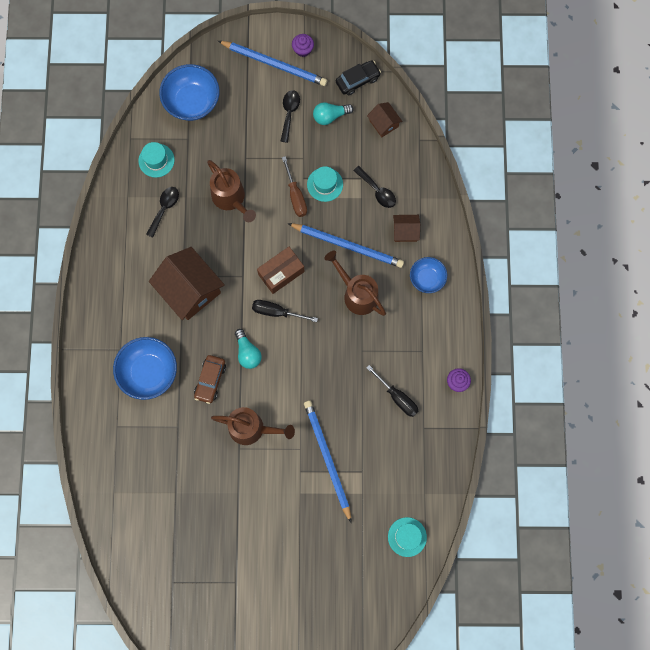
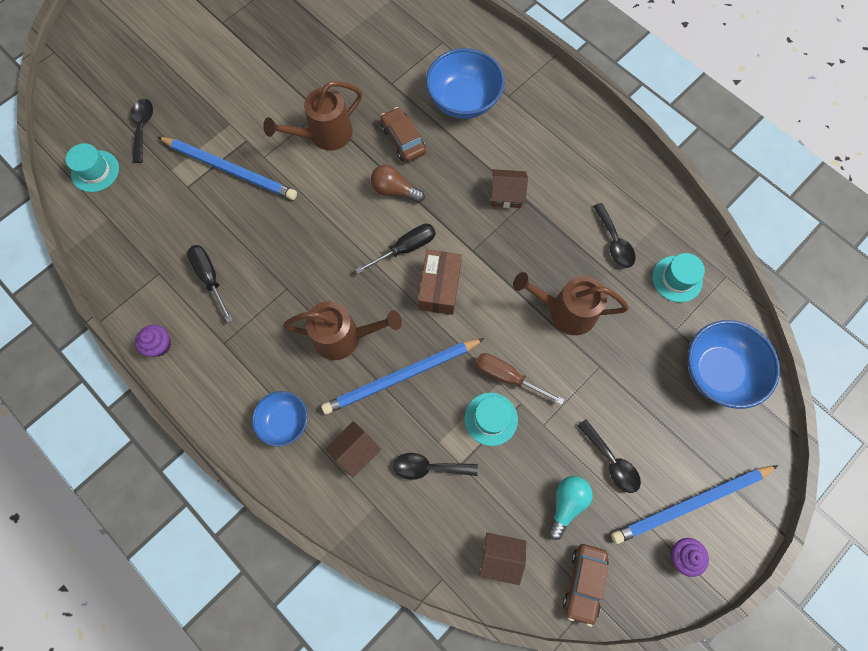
camera: 135 degrees right, 5 degrees down
brown house [149,247,225,320] -> brown house [491,169,528,208], size x0.50
turquoise light bulb [235,329,262,369] -> brown light bulb [371,165,425,203]
black car [336,60,381,95] -> brown car [563,544,609,627]
black screwdriver [367,365,418,417] -> black screwdriver turned 60 degrees clockwise [187,245,233,323]
none -> black spoon [131,99,153,163]

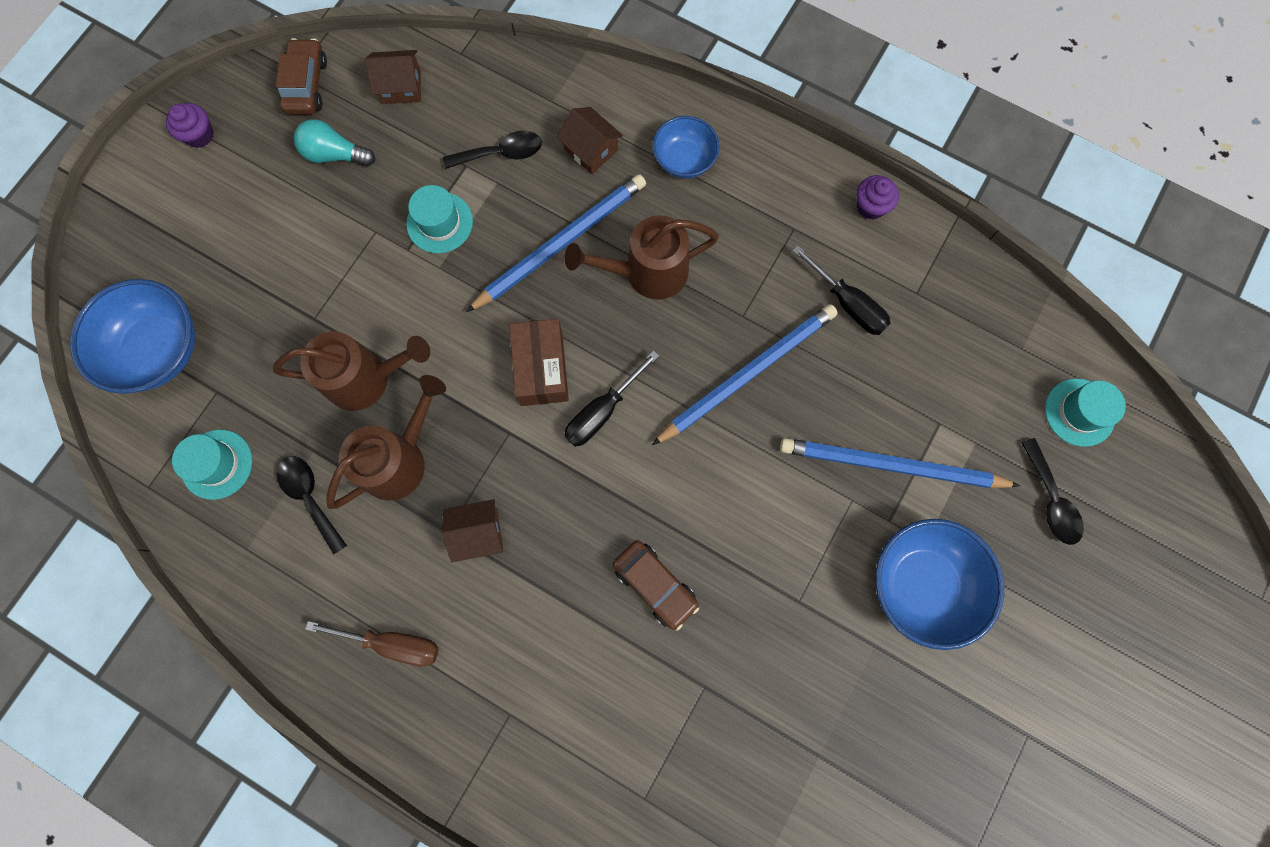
camera: 165 degrees right, 5 degrees up
brown watering can [263,81,362,151] -> brown watering can moved to [326,375,446,509]
brown house [326,421,381,478] -> brown house turned 75 degrees counterclockwise [557,107,623,174]
brown light bulb [371,165,425,203] -> none
blue bowl [426,48,505,119] -> blue bowl moved to [875,519,1004,650]
brown screwdriver [475,353,565,405] -> brown screwdriver moved to [305,621,439,667]
turquoise light bulb [548,476,593,540] -> turquoise light bulb turned 90 degrees clockwise [294,119,375,166]
black spoon [577,419,641,493] -> none
blue pencil [611,465,779,544] -> blue pencil moved to [652,304,838,445]

